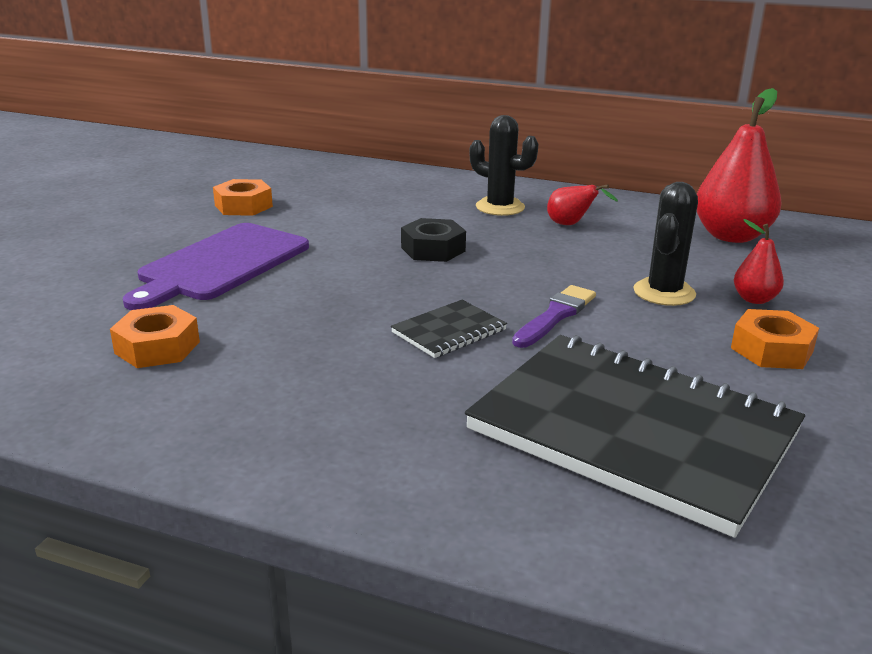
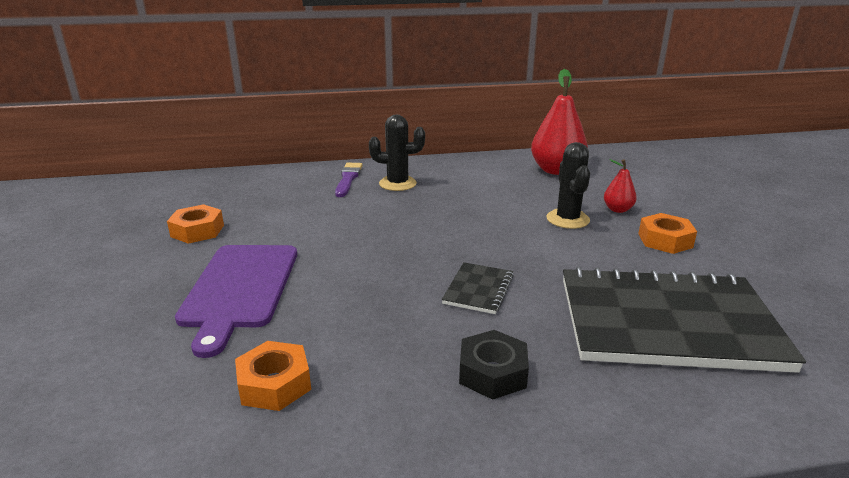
camera: 30 degrees left, 0 degrees up
black nut [401,218,466,262] -> black nut moved to [459,330,529,400]
purple brush [512,285,596,348] -> purple brush moved to [335,163,363,197]
red pear [547,184,618,225] -> none

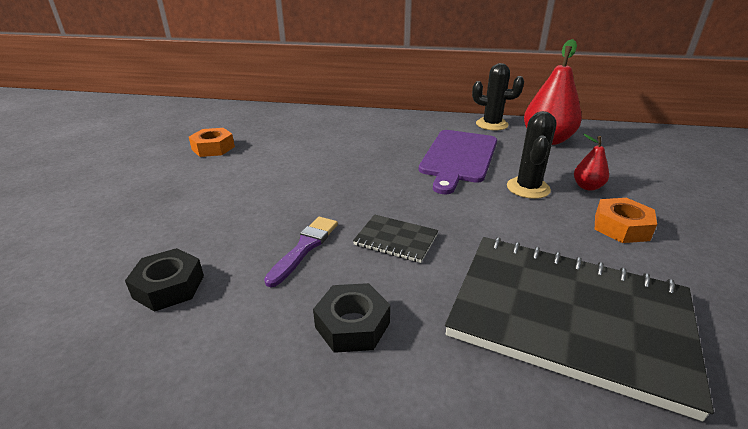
camera: 20 degrees right, 5 degrees up
purple cutting board [175,245,297,358] -> purple cutting board moved to [419,130,497,194]
orange nut [235,341,311,411] -> black nut [125,248,204,312]
purple brush [335,163,363,197] -> purple brush moved to [264,217,338,287]
black cactus [369,114,425,191] -> black cactus moved to [472,63,524,130]
black notebook [442,262,514,314] -> black notebook turned 75 degrees clockwise [353,214,438,263]

